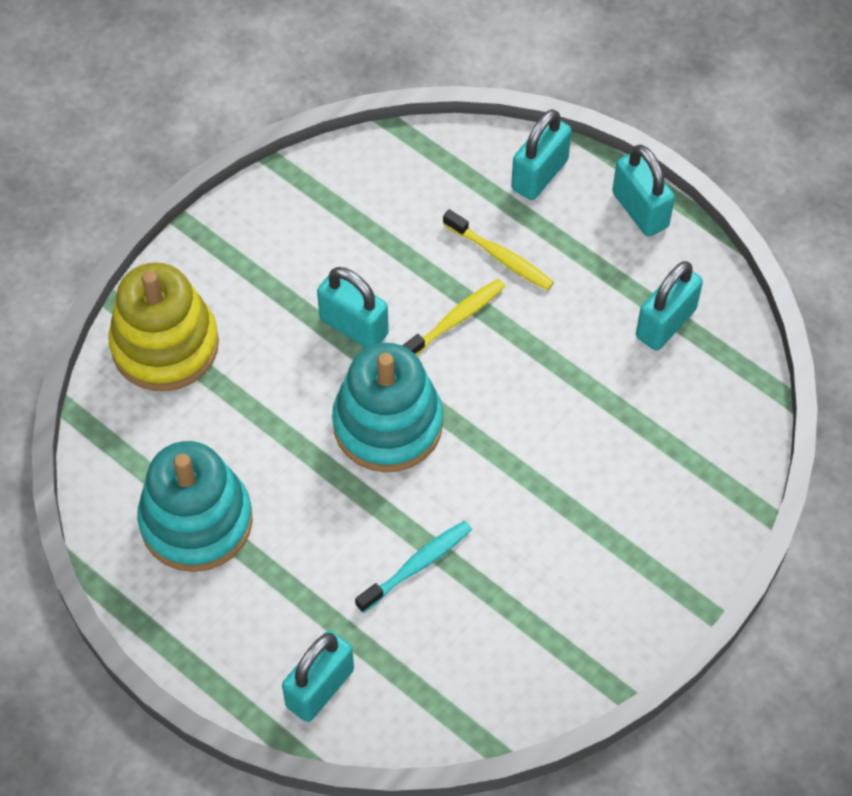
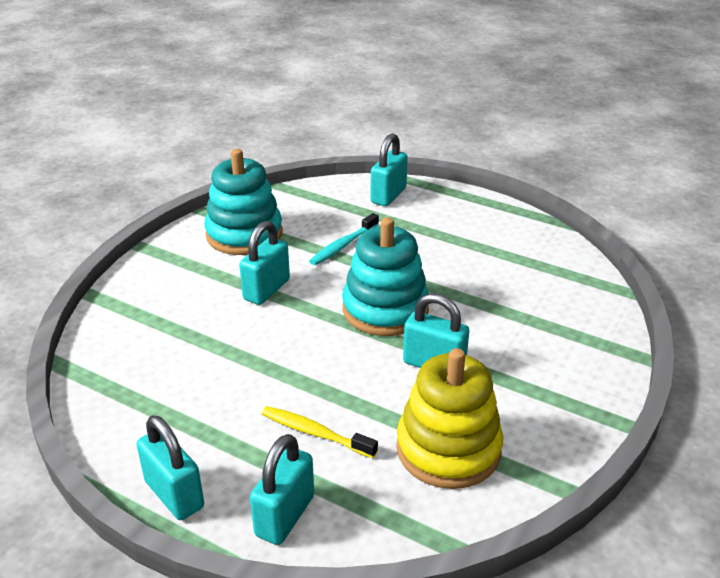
camera: 170 degrees right, 25 degrees down
yellow stacking toy [108,262,219,391] -> yellow stacking toy moved to [396,348,503,489]
turquoise stacking toy [137,441,253,572] -> turquoise stacking toy moved to [204,149,283,255]
yellow toothbrush [402,279,505,356] -> none
turquoise padlock [636,261,703,351] -> turquoise padlock moved to [239,221,290,305]

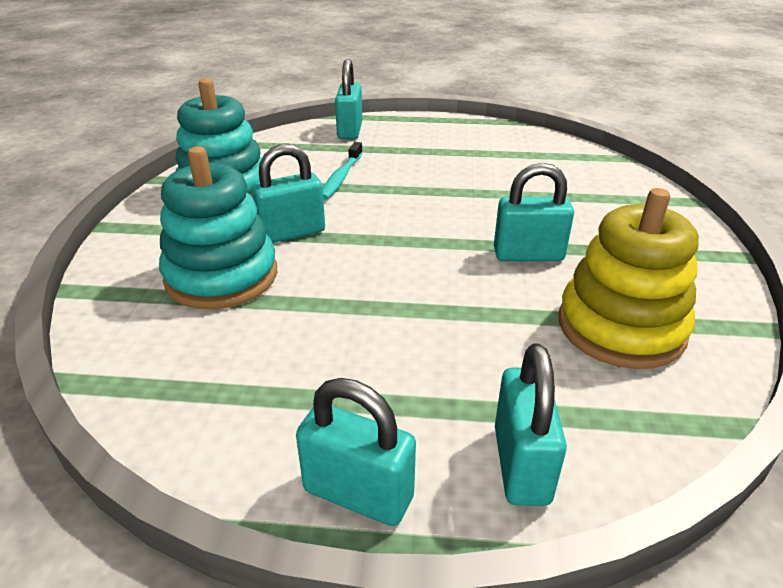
camera: 25 degrees left, 0 degrees up
turquoise padlock [239,221,290,305] -> turquoise padlock turned 60 degrees clockwise [251,144,325,243]
yellow toothbrush [262,406,378,458] -> none
turquoise stacking toy [342,217,429,336] -> turquoise stacking toy moved to [159,146,277,309]

